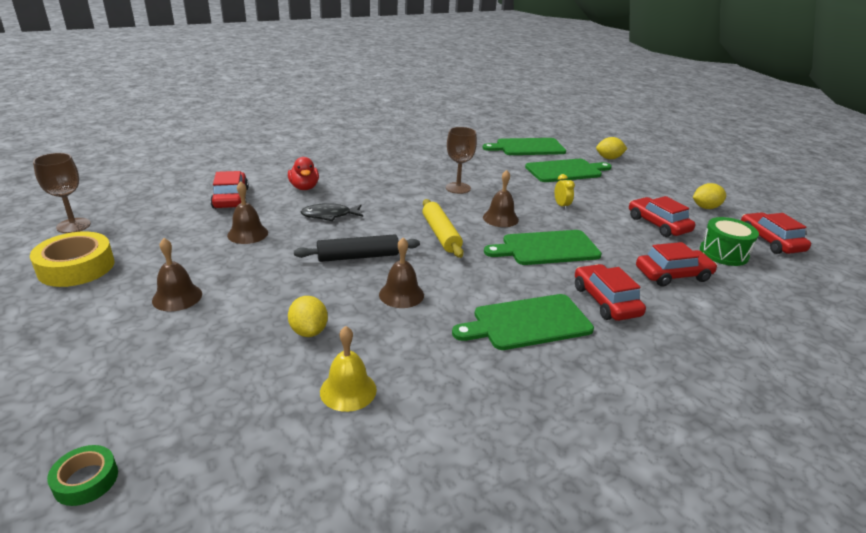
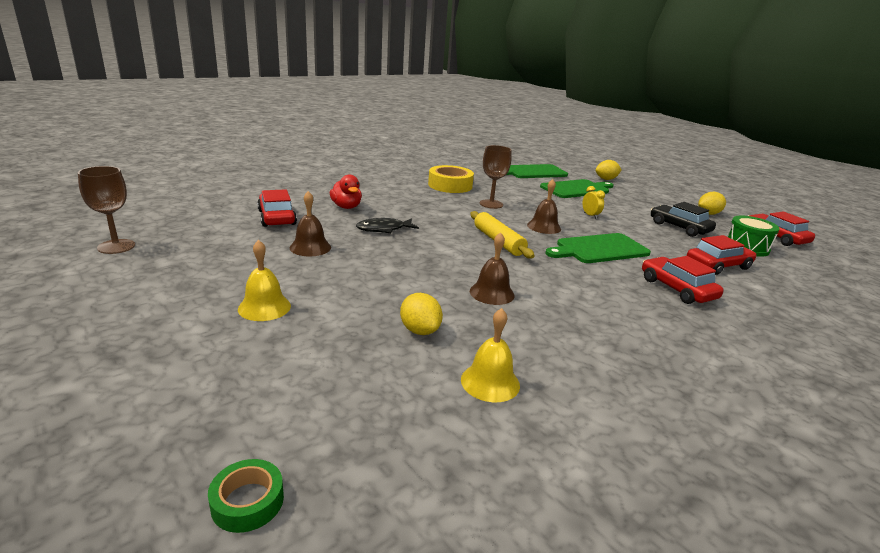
camera: 10 degrees left, 5 degrees down
yellow tape [30,232,115,287] -> yellow tape moved to [428,165,474,193]
brown bell [152,238,202,312] -> yellow bell [238,240,291,321]
black rolling pin [294,234,420,262] -> none
green cutting board [452,294,594,350] -> none
red car [629,196,695,237] -> black car [651,202,716,237]

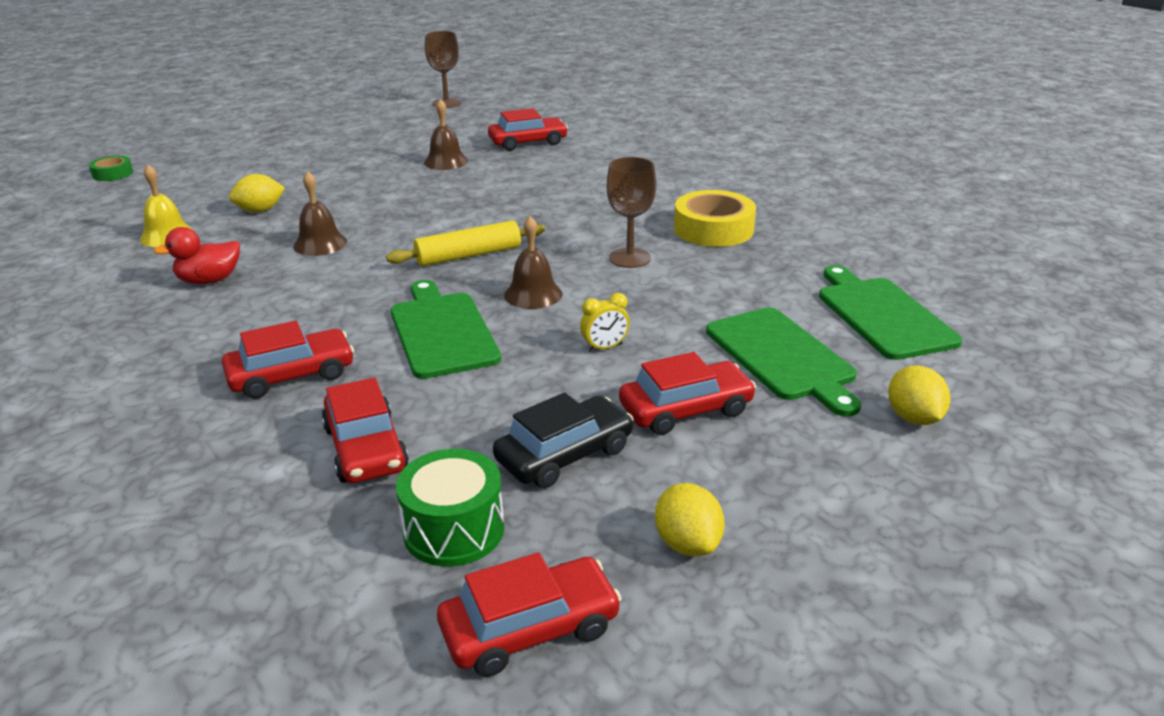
camera: 95 degrees right, 5 degrees up
yellow bell [238,240,291,321] -> none
red duck [330,175,362,209] -> red duck moved to [153,227,240,284]
black fish [356,218,419,233] -> none
none -> red car [619,352,756,435]

